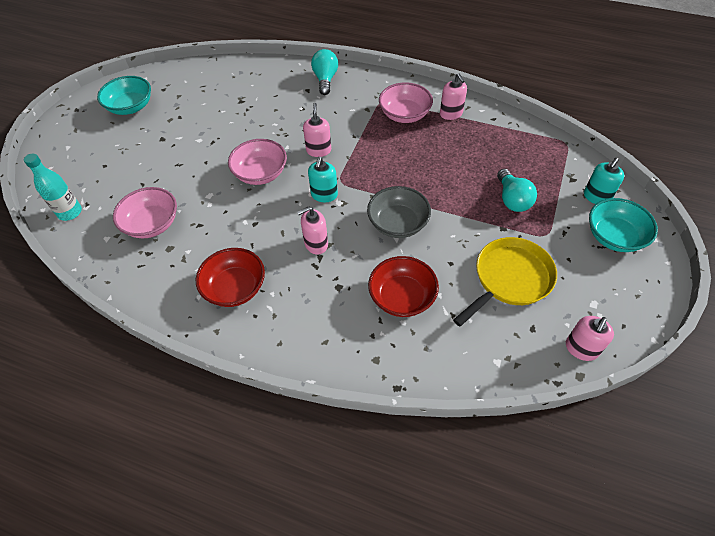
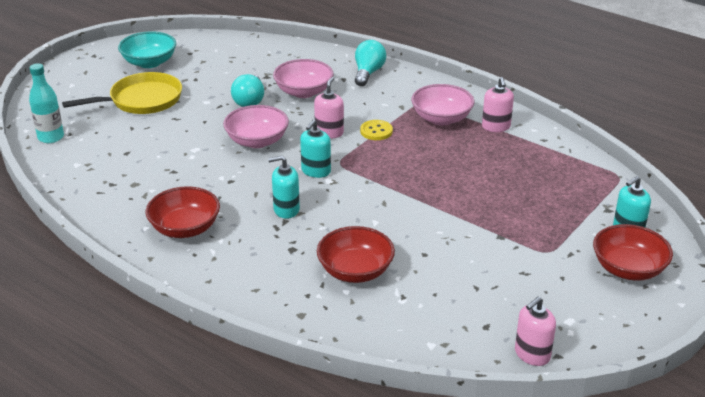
camera: 15 degrees right, 20 degrees down
pink bowl [113,187,177,238] -> pink bowl moved to [273,59,333,98]
pink soap dispenser [297,206,328,255] -> turquoise soap dispenser [268,156,300,219]
grey bowl [367,186,431,238] -> none
yellow pan [453,237,557,326] -> yellow pan moved to [62,72,182,114]
turquoise light bulb [497,169,537,212] -> turquoise light bulb moved to [231,74,264,107]
turquoise bowl [589,198,658,252] -> red bowl [593,224,673,281]
none -> yellow button [360,120,393,140]

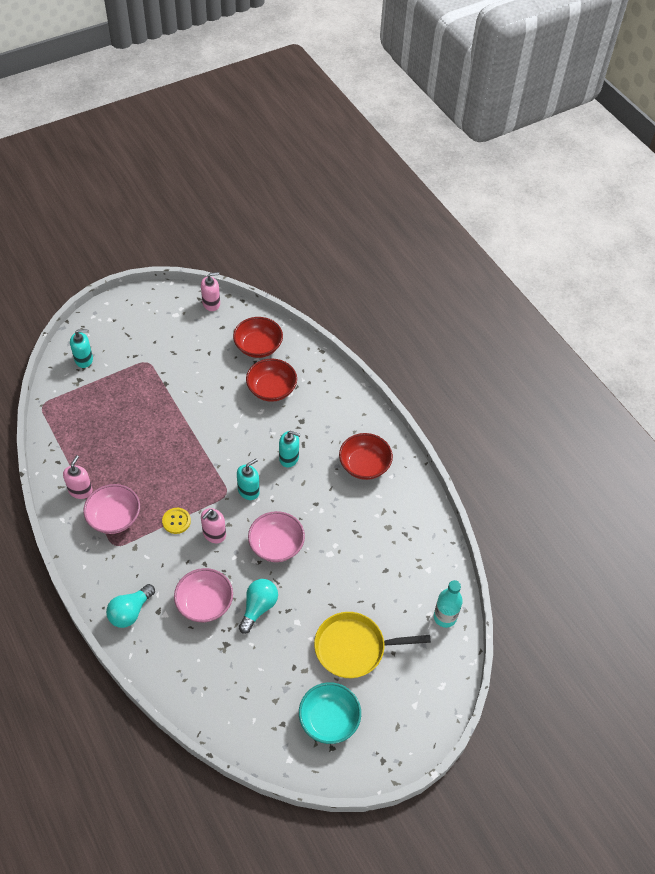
camera: 160 degrees left, 20 degrees up
red bowl [593,224,673,281] -> red bowl moved to [233,317,283,358]

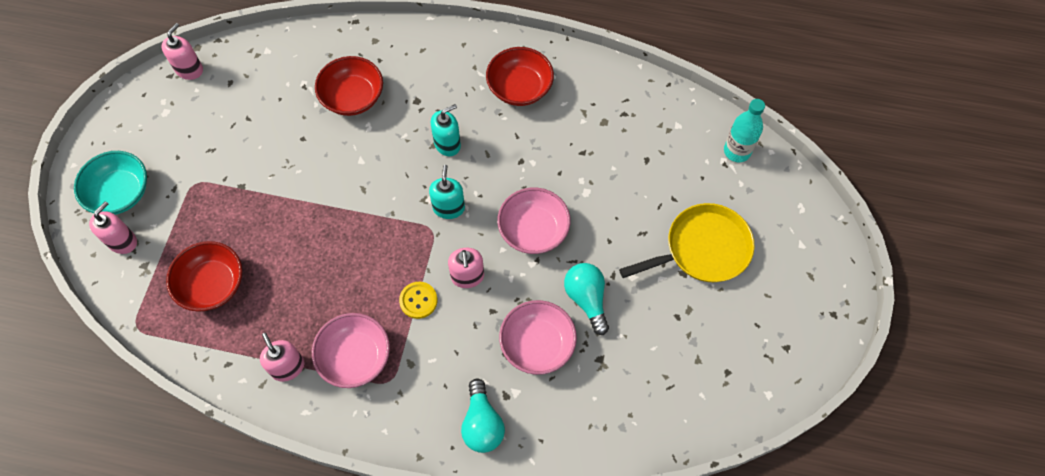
camera: 45 degrees left, 10 degrees up
turquoise soap dispenser [70,329,93,368] -> pink soap dispenser [89,201,137,254]
red bowl [233,317,283,358] -> red bowl moved to [166,241,242,312]
turquoise bowl [299,682,361,744] -> turquoise bowl moved to [74,151,147,215]
yellow pan [314,612,431,678] -> yellow pan turned 150 degrees counterclockwise [619,203,755,282]

